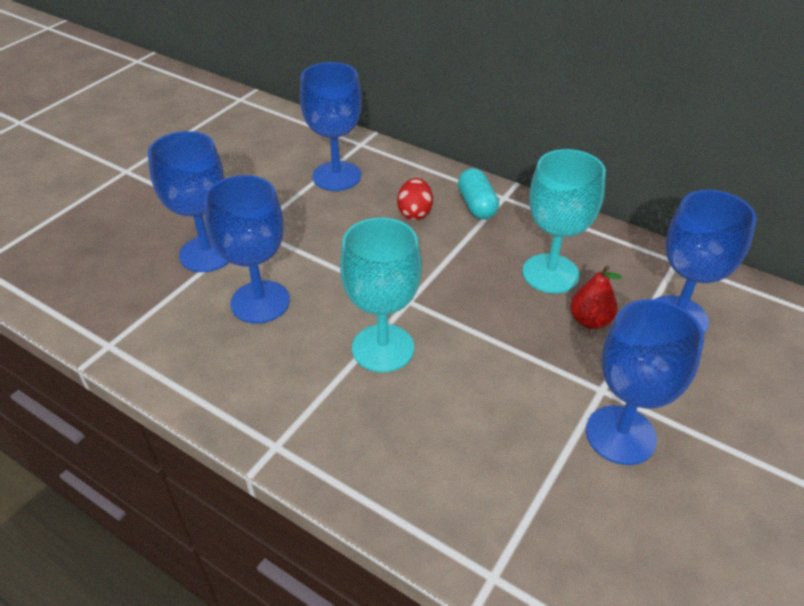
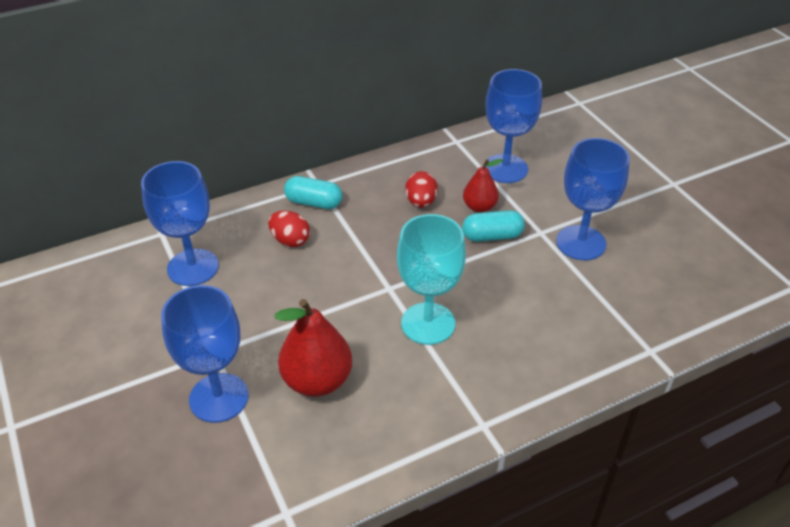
camera: 60 degrees left, 0 degrees up
blue goblet [204,175,290,324] -> red pear [275,299,352,397]
turquoise goblet [522,149,606,293] -> red egg [405,171,438,208]
none -> turquoise capsule [462,210,525,242]

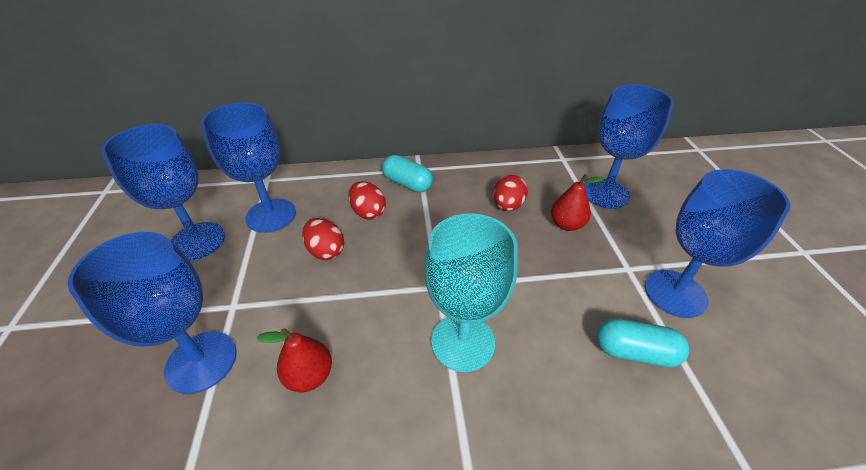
camera: 20 degrees right, 0 degrees up
red pear [275,299,352,397] -> red pear [256,328,332,392], size x0.60
turquoise capsule [462,210,525,242] -> turquoise capsule moved to [596,318,689,367]
none -> blue goblet [101,124,225,261]
none -> red egg [302,218,344,260]

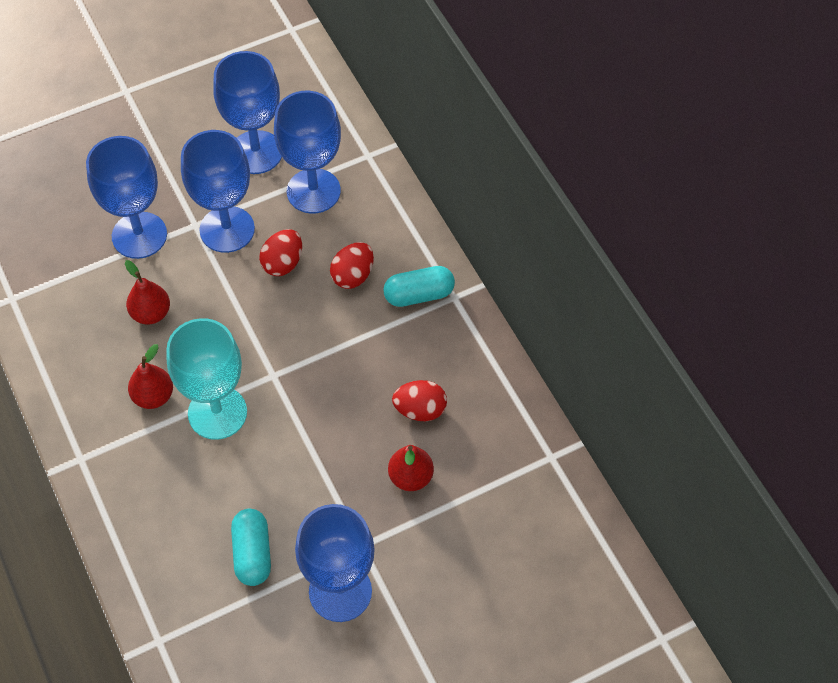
camera: 70 degrees right, 15 degrees up
turquoise capsule [382,155,433,193] -> turquoise capsule turned 60 degrees clockwise [383,266,455,307]
blue goblet [584,84,674,209] -> blue goblet moved to [181,130,255,253]
none -> red pear [128,344,173,409]

